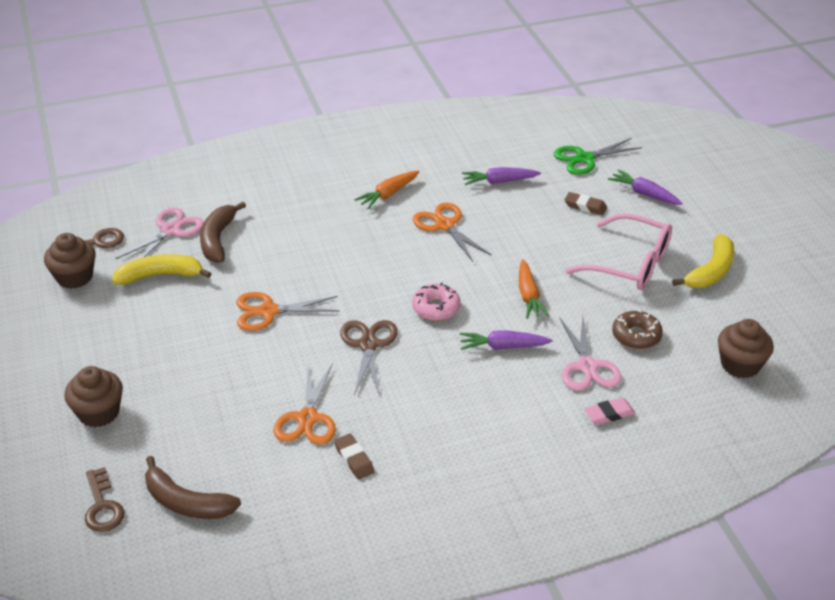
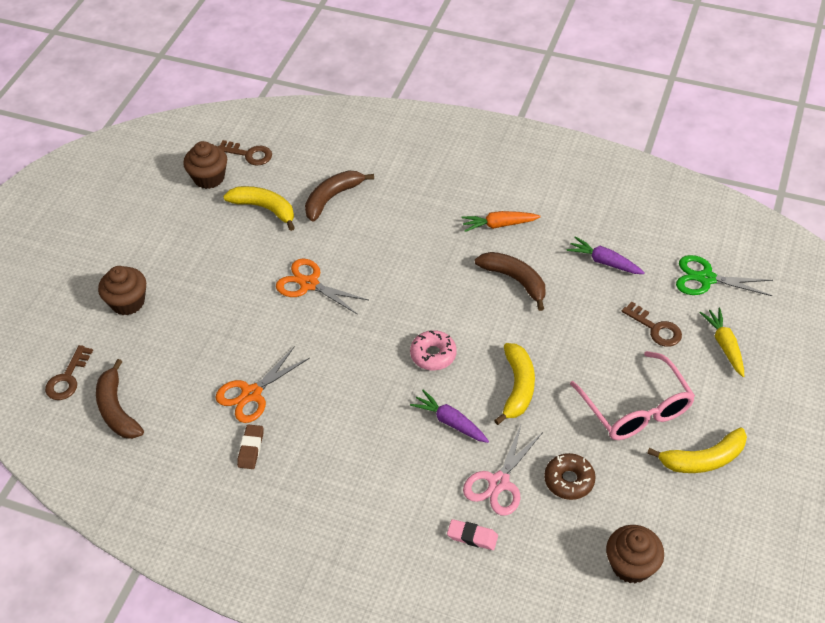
camera: 40 degrees right, 10 degrees up
pink scissors [116,207,204,259] -> none
brown scissors [340,320,398,395] -> none
orange scissors [413,203,492,262] -> brown banana [475,252,546,311]
orange carrot [519,259,549,319] -> yellow banana [494,343,535,425]
brown eraser [565,192,607,215] -> brown key [622,302,682,347]
purple carrot [608,169,683,205] -> yellow carrot [700,308,744,377]

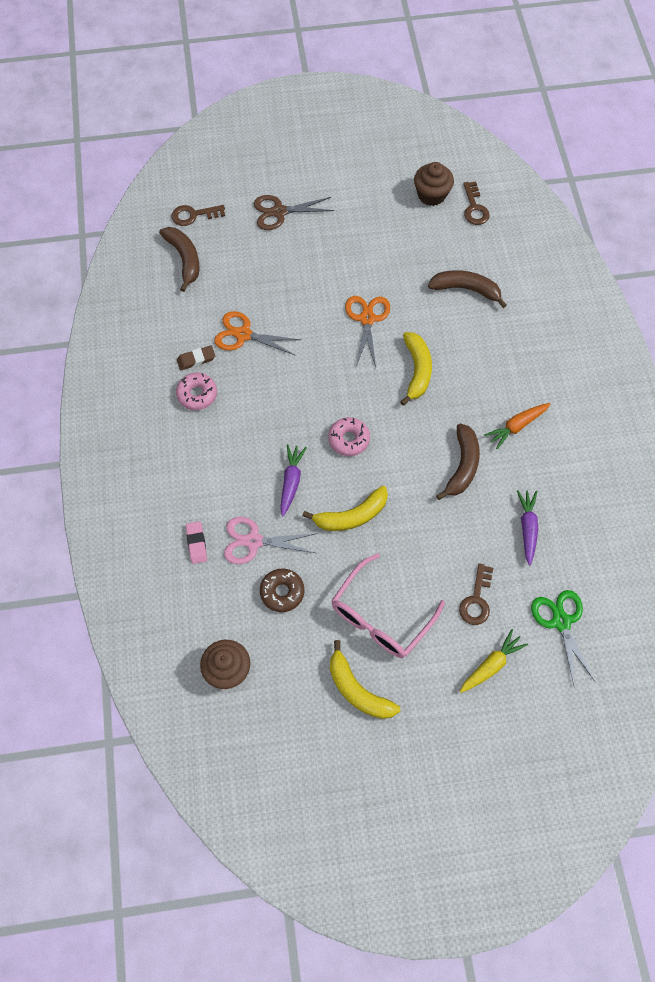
camera: 60 degrees right, 15 degrees up
brown banana [96,359,144,439] -> brown banana turned 120 degrees clockwise [159,227,199,292]
brown cupcake [98,266,146,315] -> brown scissors [254,195,334,230]
yellow banana [223,186,295,231] -> yellow banana moved to [400,332,432,406]
orange carrot [462,211,541,232] -> orange carrot turned 90 degrees counterclockwise [485,403,550,449]
none -> pink donut [176,373,217,410]

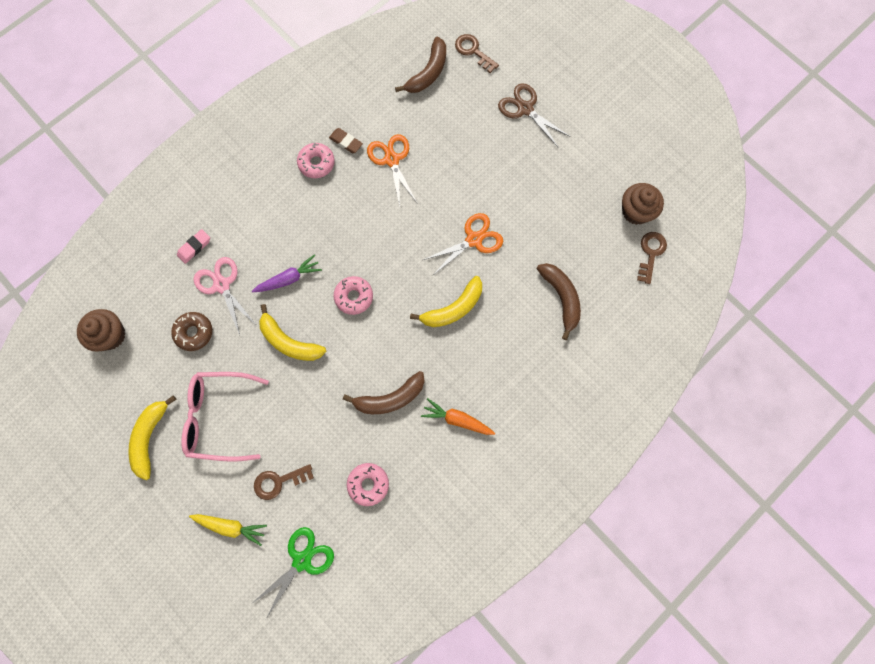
camera: 55 degrees right, 10 degrees up
brown key [463,181,490,225] -> brown key turned 150 degrees clockwise [637,232,667,284]
purple carrot [517,490,538,565] -> pink donut [347,463,389,506]

